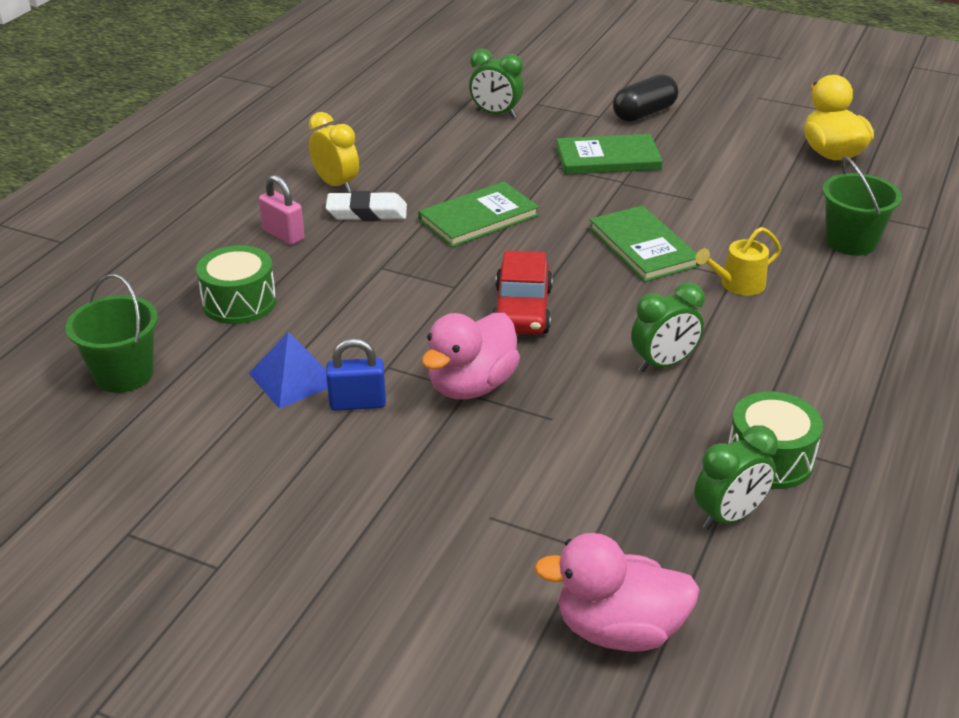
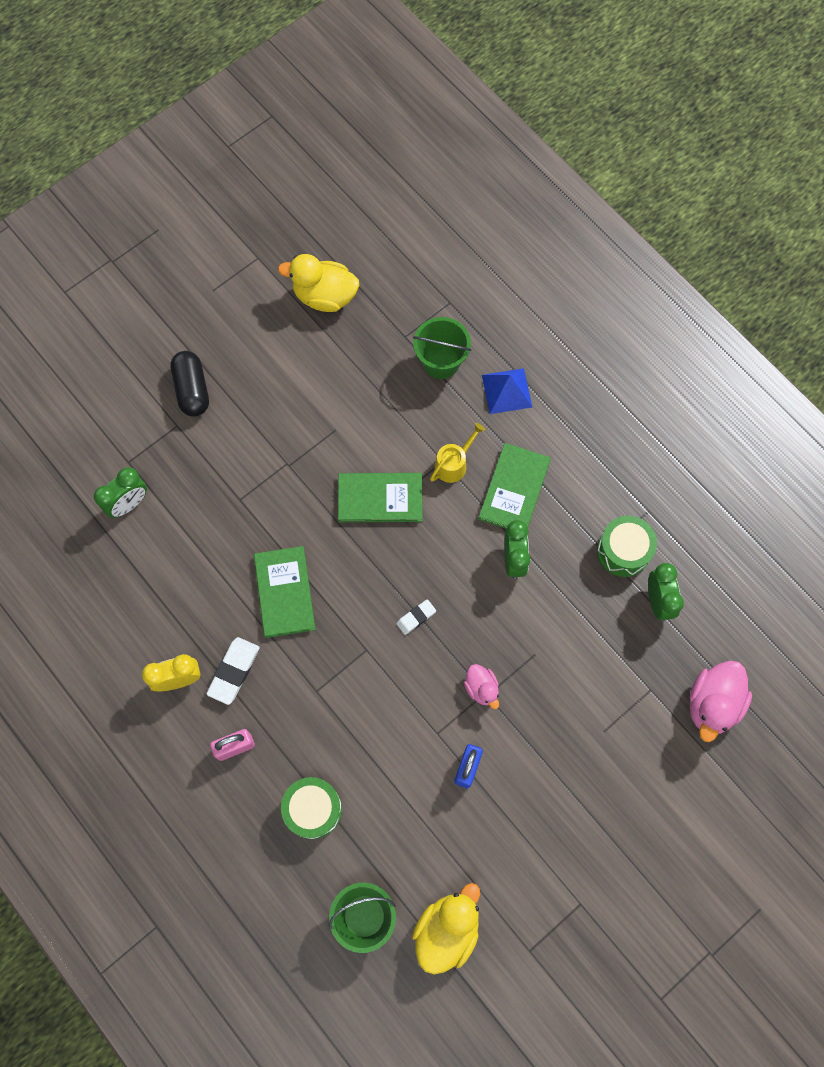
camera: 65 degrees left, 35 degrees up
blue pyramid [249,332,328,409] -> blue pyramid moved to [482,368,532,414]
pink duck [422,313,520,399] -> pink duck [464,664,499,709], size x0.57
red car [493,251,553,335] -> white eraser [396,599,436,635]
green book [556,134,663,175] -> green book moved to [479,443,551,529]
yellow watering can [695,227,781,296] -> yellow watering can turned 135 degrees counterclockwise [430,423,485,483]
none -> yellow duck [412,883,480,974]

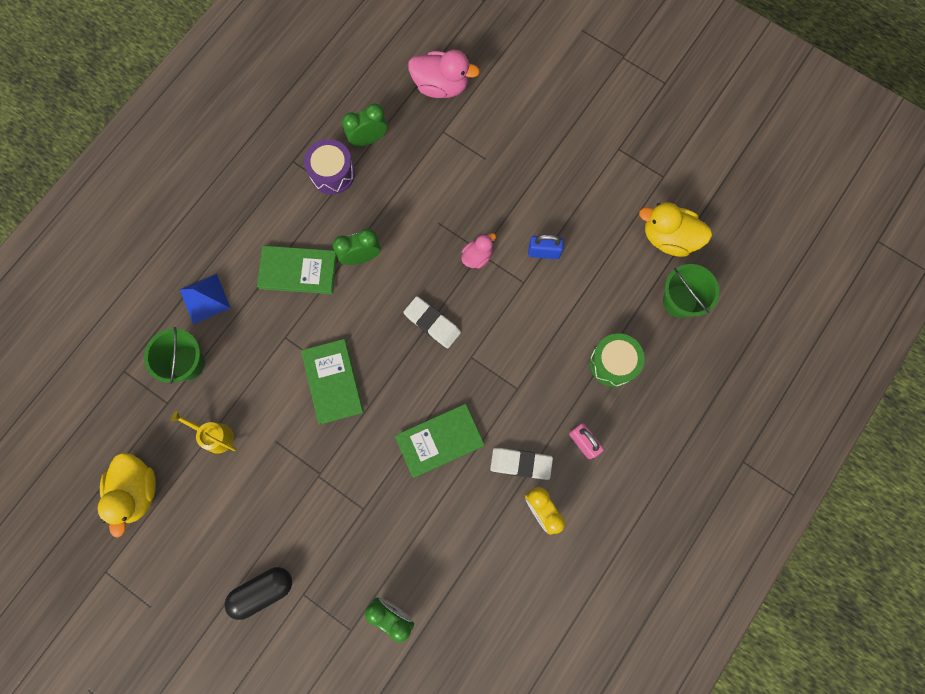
camera: 105 degrees left, 5 degrees up
white eraser [396,599,436,635] -> white eraser [403,296,461,348], size x1.66
yellow watering can [430,423,485,483] -> yellow watering can moved to [171,411,237,454]
green drum [597,516,657,577] -> purple drum [304,139,355,195]

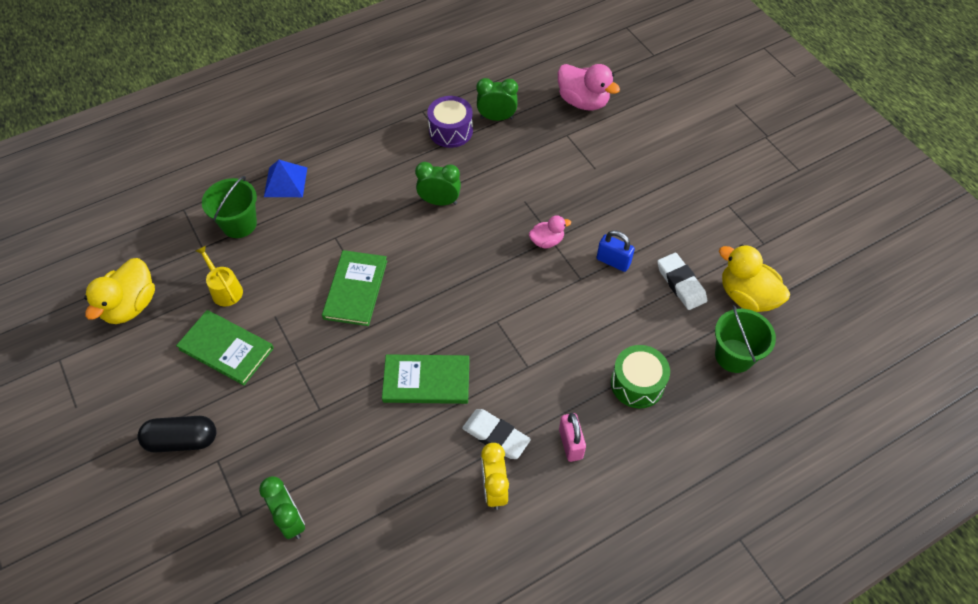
camera: 25 degrees right, 20 degrees down
green book [257,245,337,294] -> green book moved to [176,310,274,385]
white eraser [403,296,461,348] -> white eraser moved to [657,253,707,310]

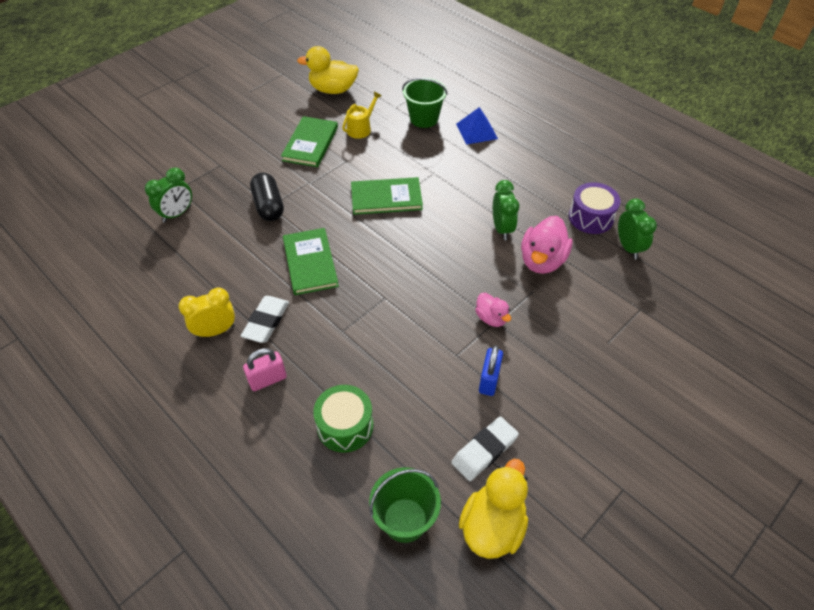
camera: 75 degrees right, 5 degrees down
black capsule [138,416,216,453] -> black capsule moved to [250,172,284,221]
pink duck [558,64,620,111] -> pink duck moved to [521,216,572,274]

